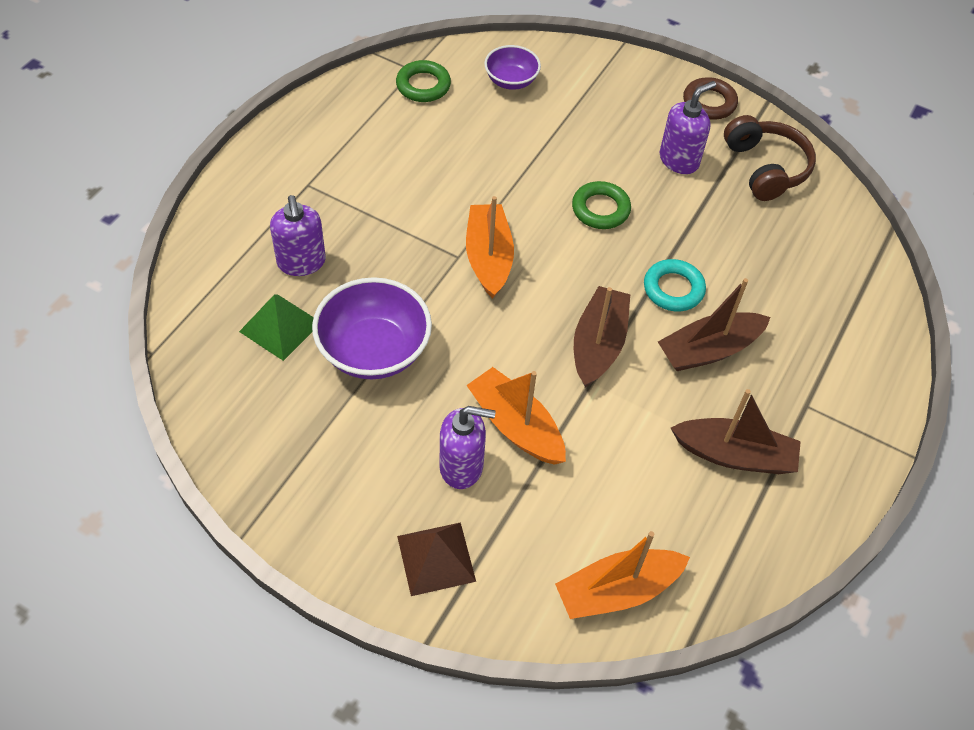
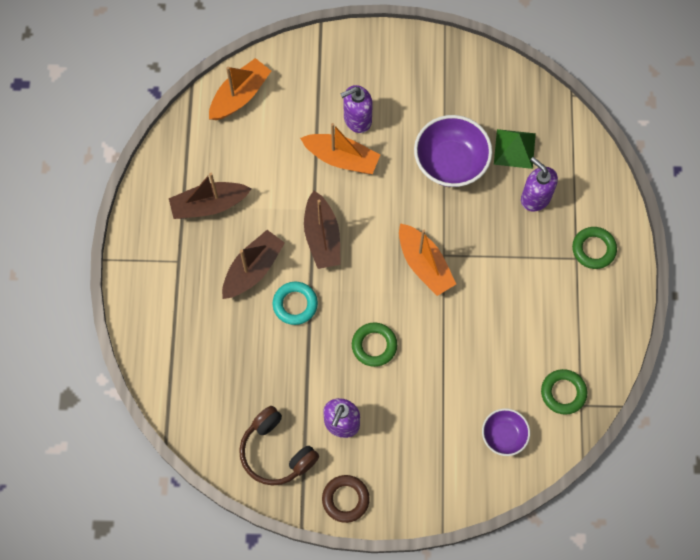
camera: 155 degrees right, 15 degrees up
brown pyramid [397,522,476,596] -> none
none -> green ring [572,227,617,269]

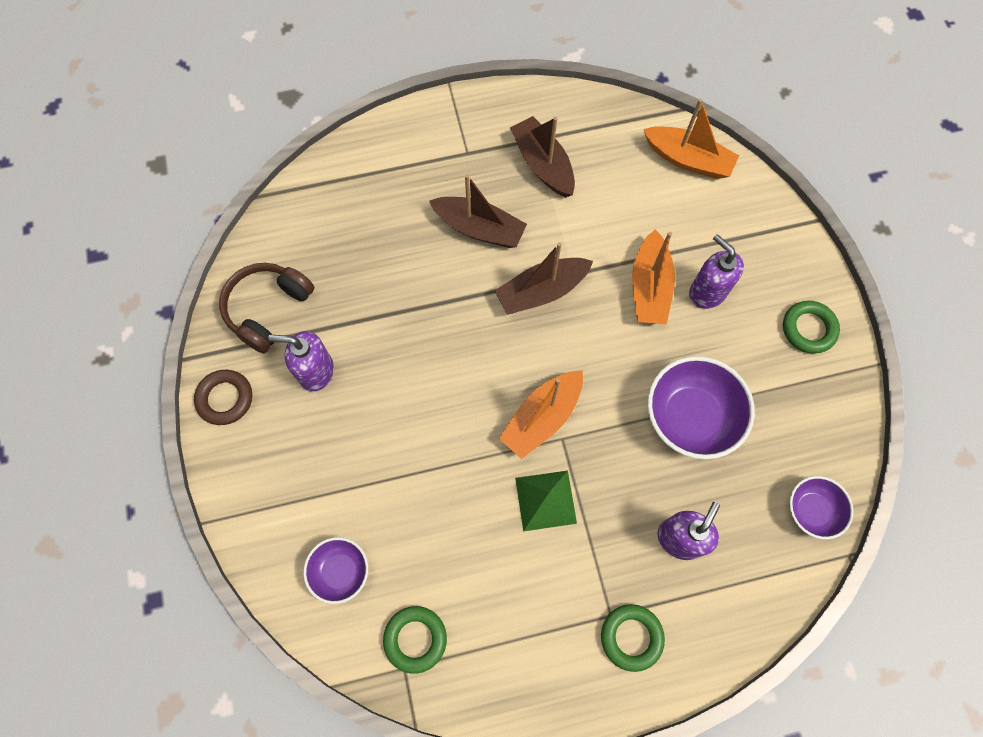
camera: 75 degrees right, 0 degrees up
turquoise ring [273,282,318,325] -> none
green ring [352,322,397,367] -> green ring moved to [783,301,840,354]
green pyramid [494,129,536,169] -> green pyramid moved to [515,471,577,531]
none -> purple bowl [789,476,854,539]

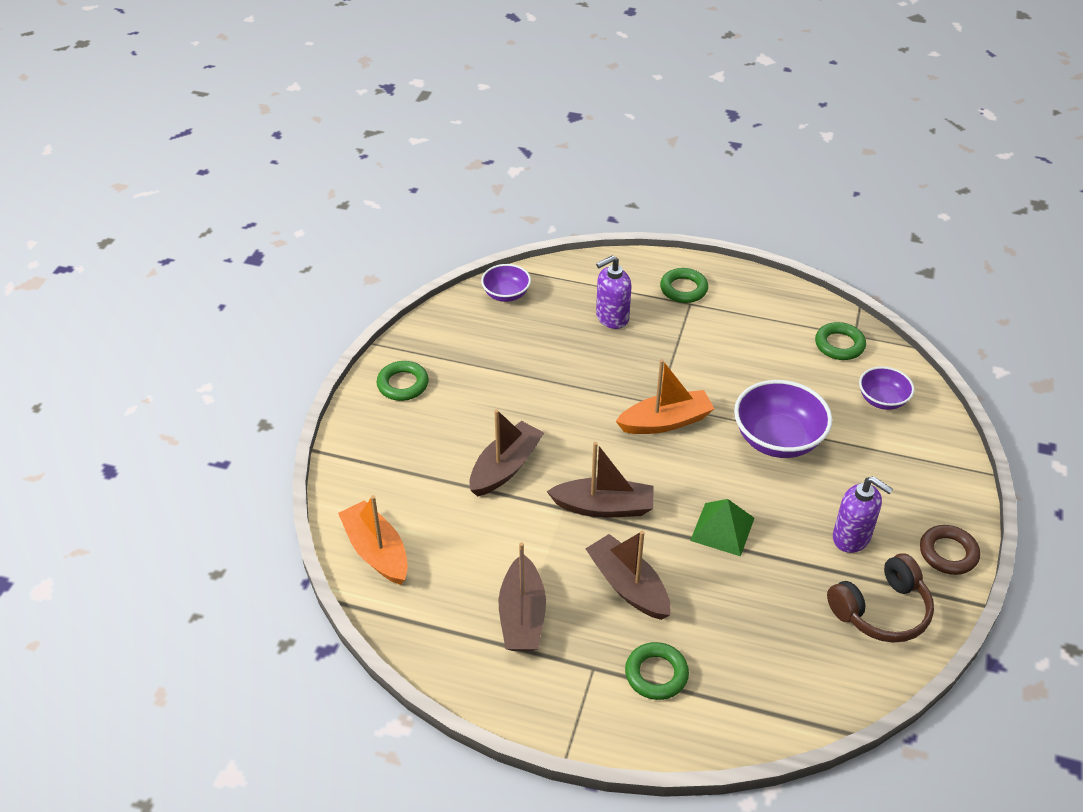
camera: 150 degrees left, 25 degrees down
green pyramid [515,471,577,531] -> green pyramid moved to [690,499,754,557]
orange boat [632,229,675,325] -> brown boat [470,409,544,496]
purple bowl [647,356,755,459] -> purple bowl moved to [734,380,832,458]
purple soap dispenser [689,234,744,309] -> none
none -> green ring [625,642,689,700]

